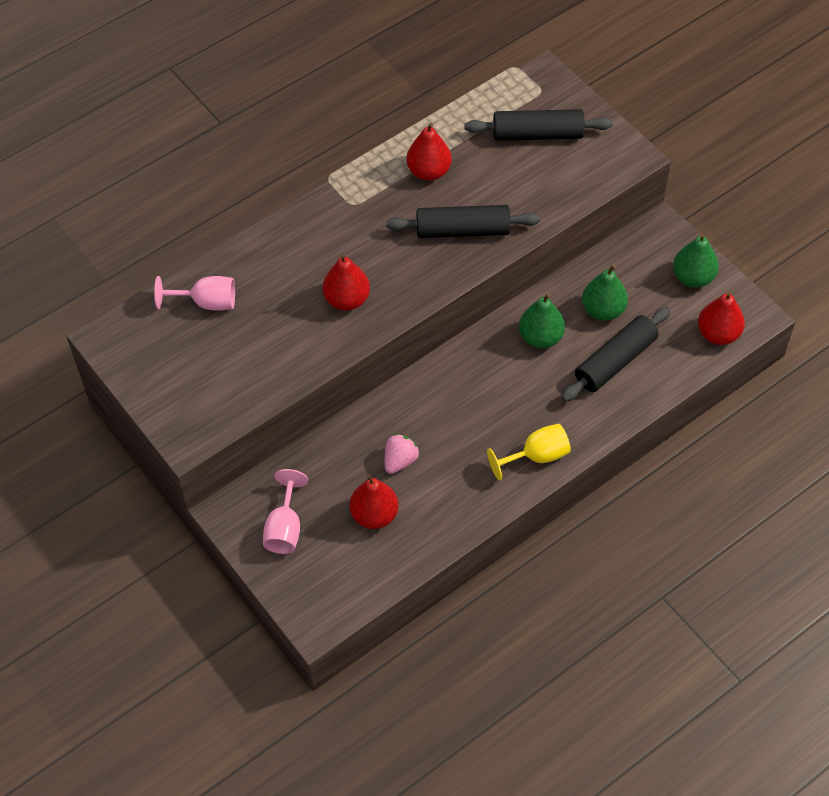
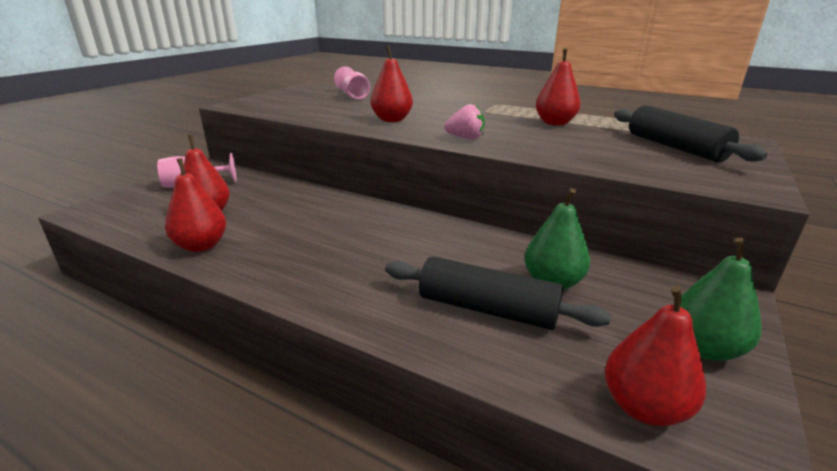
camera: 65 degrees right, 30 degrees down
pink strawberry [385,434,420,474] -> pink strawberry moved to [444,104,485,140]
black rolling pin [386,205,540,238] -> none
yellow goblet [487,424,571,481] -> none
green pear [519,293,565,348] -> none
none -> red pear [165,158,226,252]

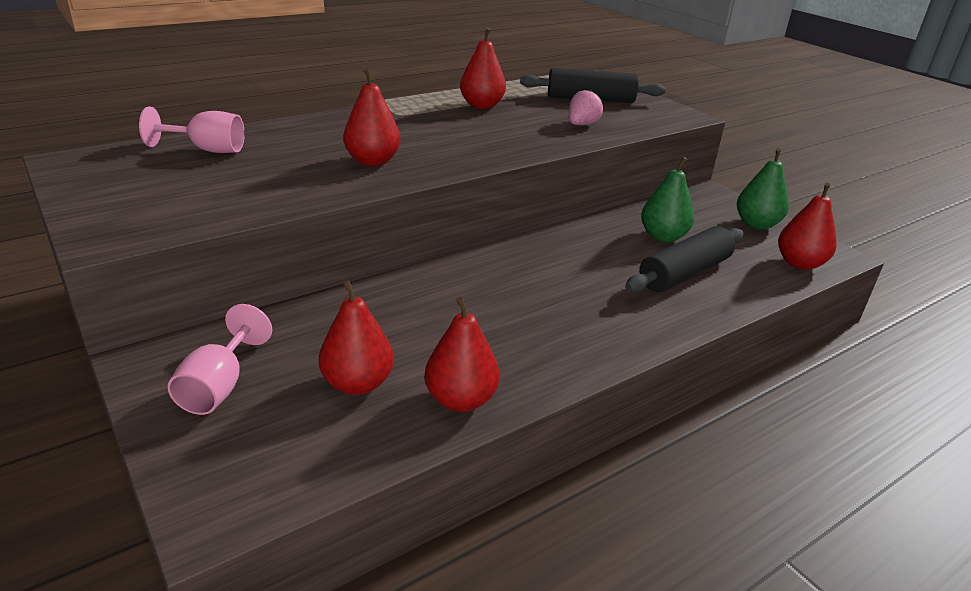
camera: 65 degrees left, 5 degrees up
pink strawberry [444,104,485,140] -> pink strawberry moved to [569,90,603,125]

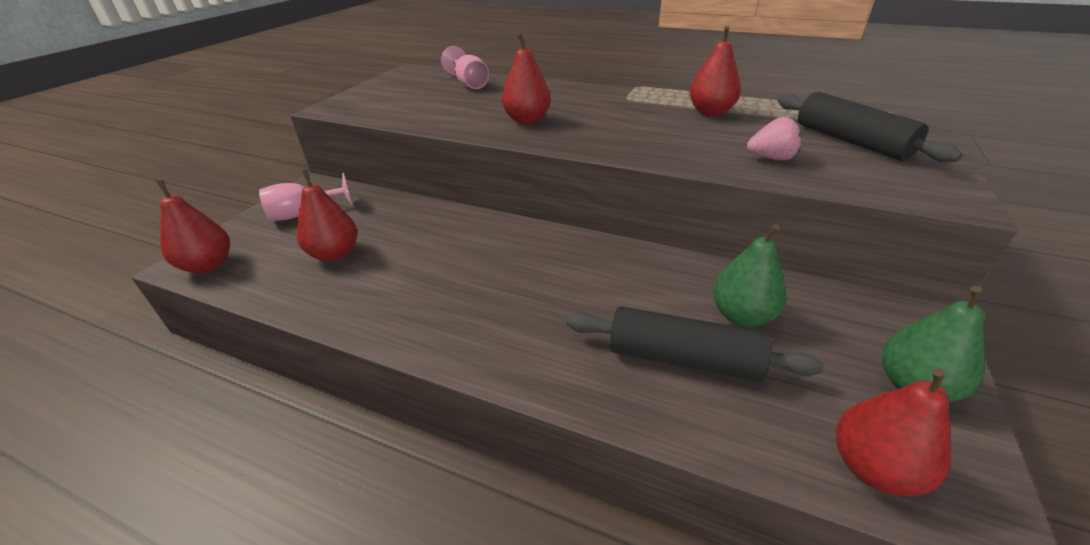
camera: 60 degrees right, 5 degrees up
red pear [424,297,500,412] -> red pear moved to [157,180,230,273]

